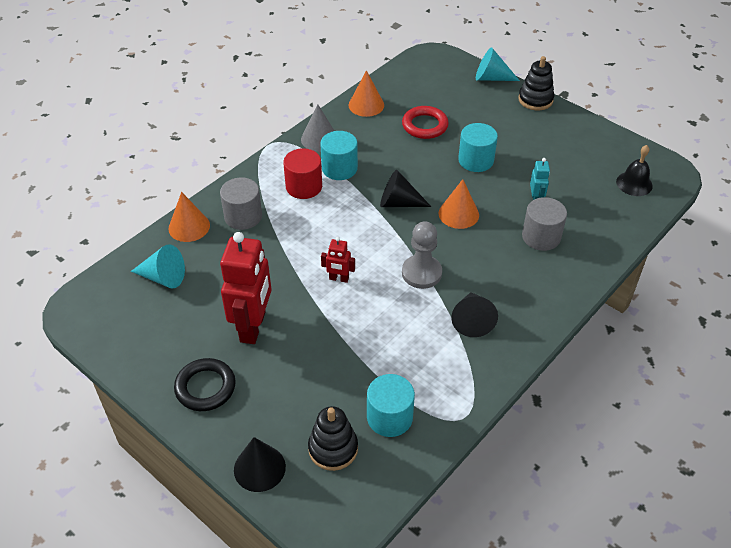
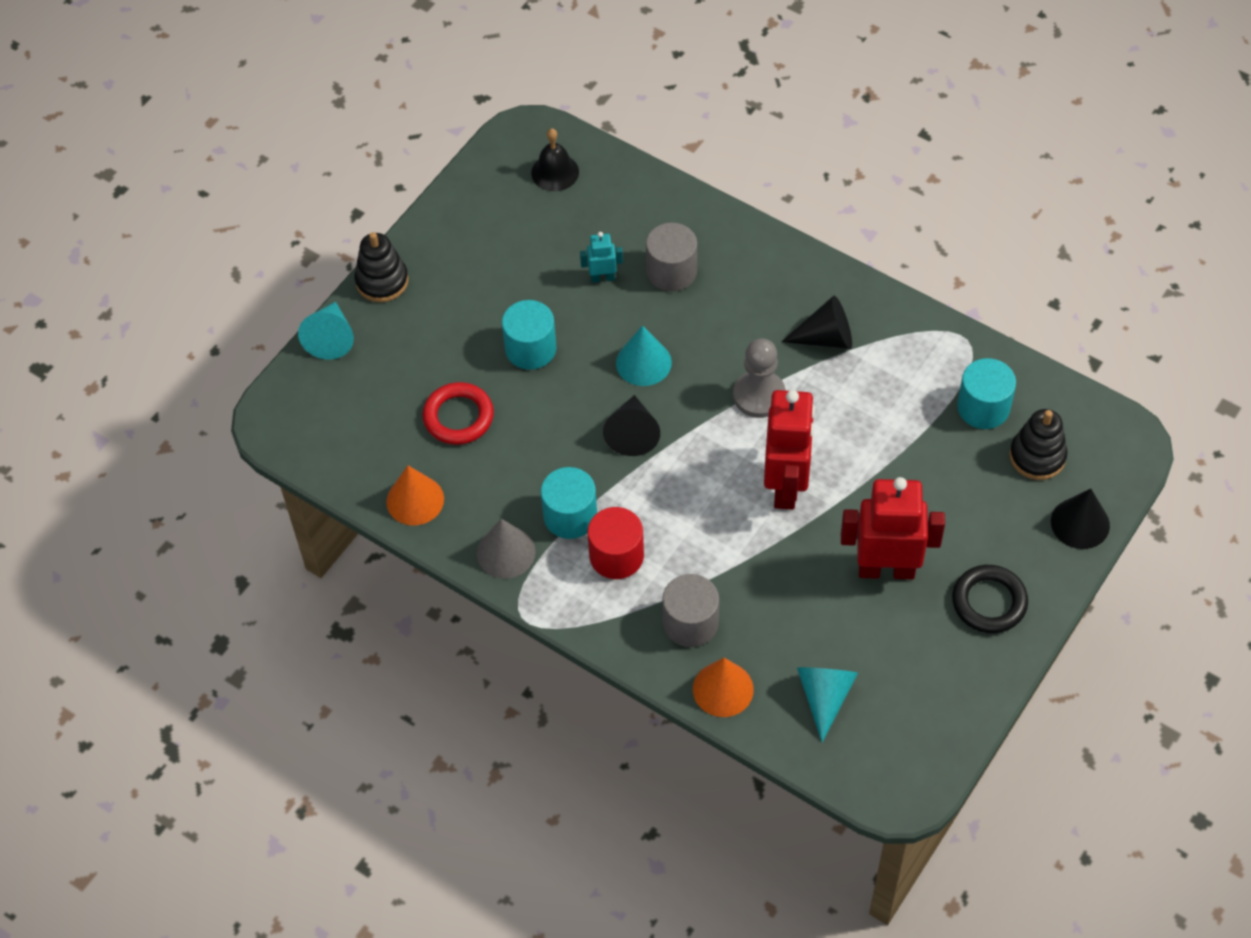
camera: 95 degrees left, 10 degrees up
red robot [321,237,355,283] -> red robot [764,390,815,510], size x2.15
orange cone [438,179,479,229] -> turquoise cone [616,325,672,386]

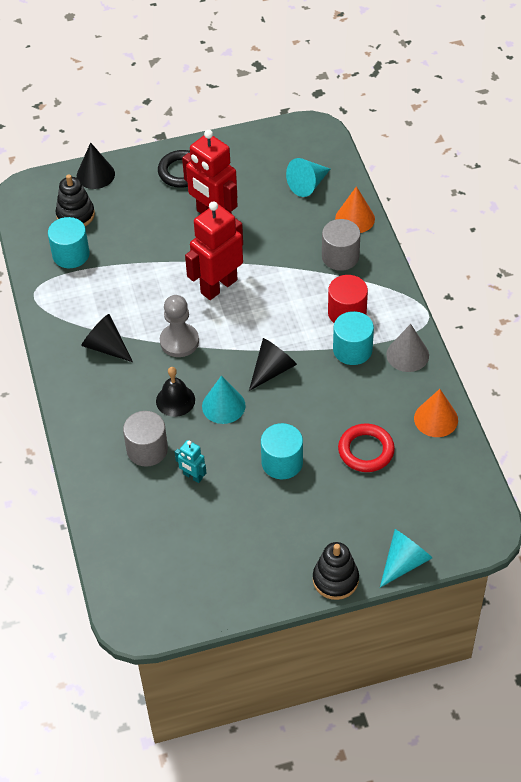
camera: 140 degrees left, 5 degrees down
black bell [531,128,579,191] -> black bell moved to [156,367,195,417]

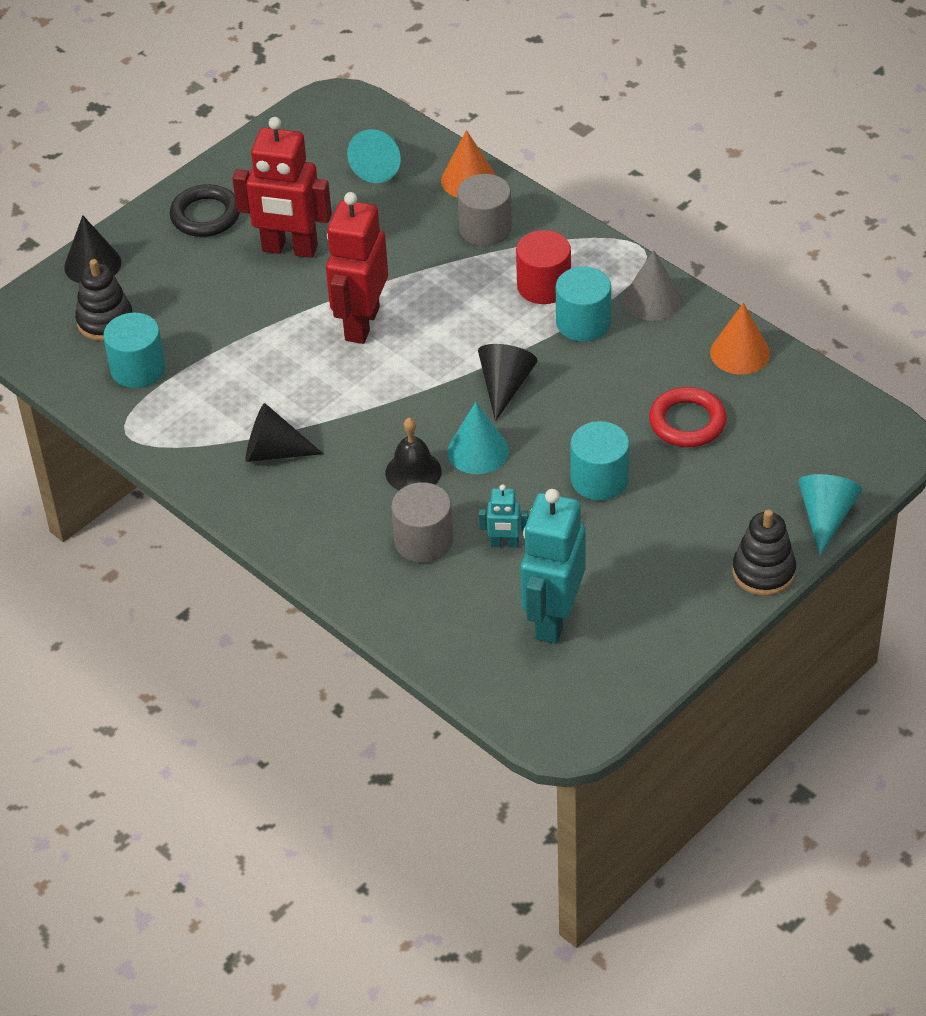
camera: 30 degrees left, 5 degrees down
grey pawn [160,295,199,357] -> none
none -> turquoise robot [520,489,586,644]

